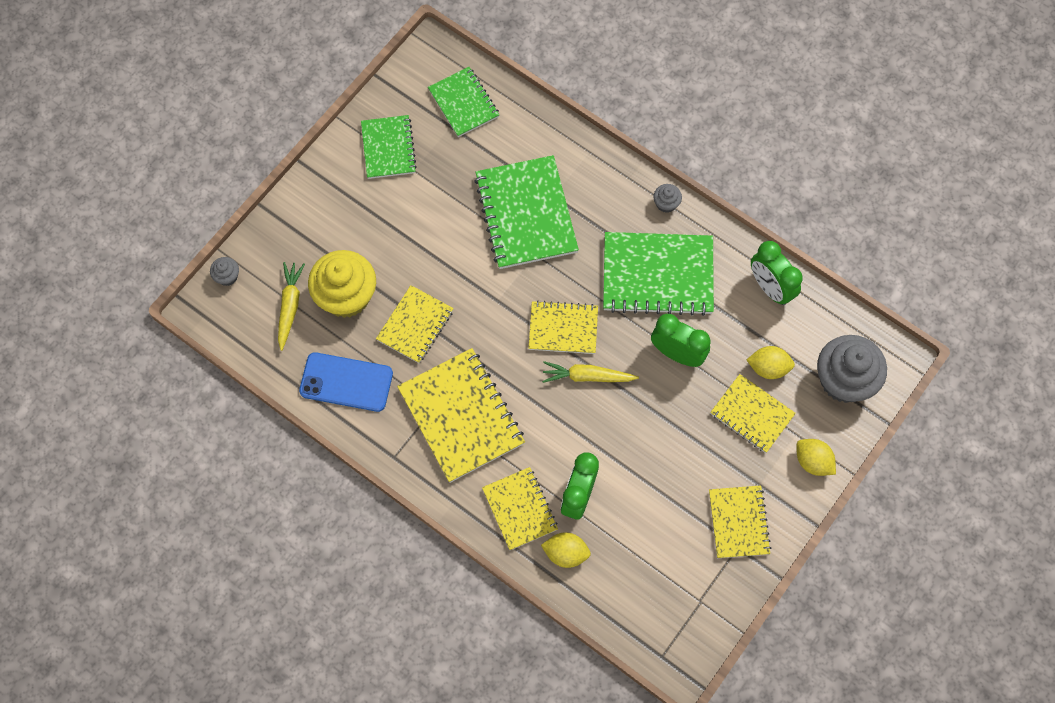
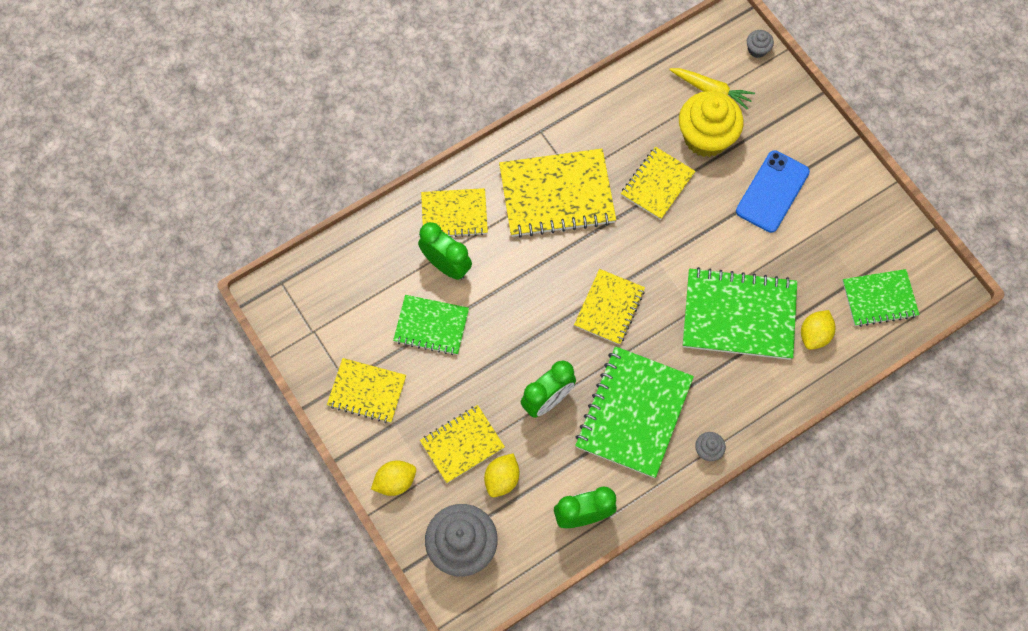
camera: 110 degrees right, 0 degrees up
blue phone [299,352,393,412] -> blue phone moved to [736,150,810,233]
green notebook [361,115,417,179] -> green notebook moved to [393,295,469,355]
yellow notebook [376,285,454,363] -> yellow notebook turned 75 degrees clockwise [621,147,696,220]
yellow lemon [541,532,591,568] -> yellow lemon moved to [801,310,835,350]
yellow carrot [542,361,639,383] -> none

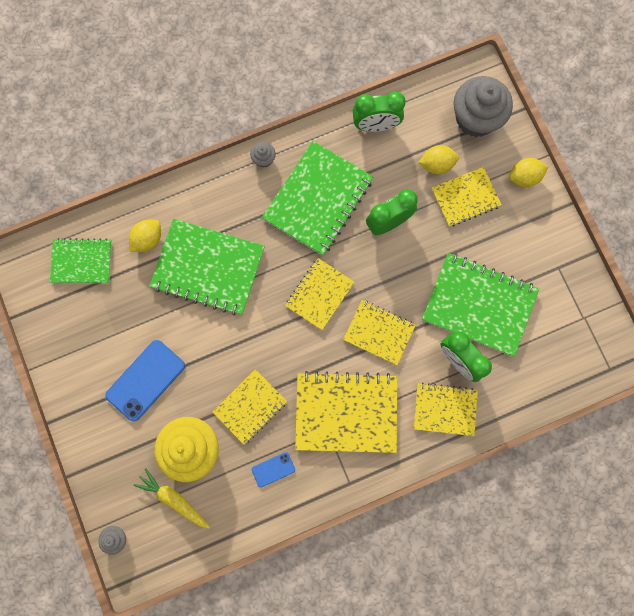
camera: 170 degrees left, 10 degrees up
yellow notebook [327,358,406,423] -> yellow notebook moved to [343,300,416,365]
green notebook [393,295,469,355] -> green notebook [422,253,539,357], size x1.65
yellow lemon [484,453,519,497] -> yellow lemon turned 45 degrees clockwise [418,145,459,174]
none -> blue phone [252,452,295,487]

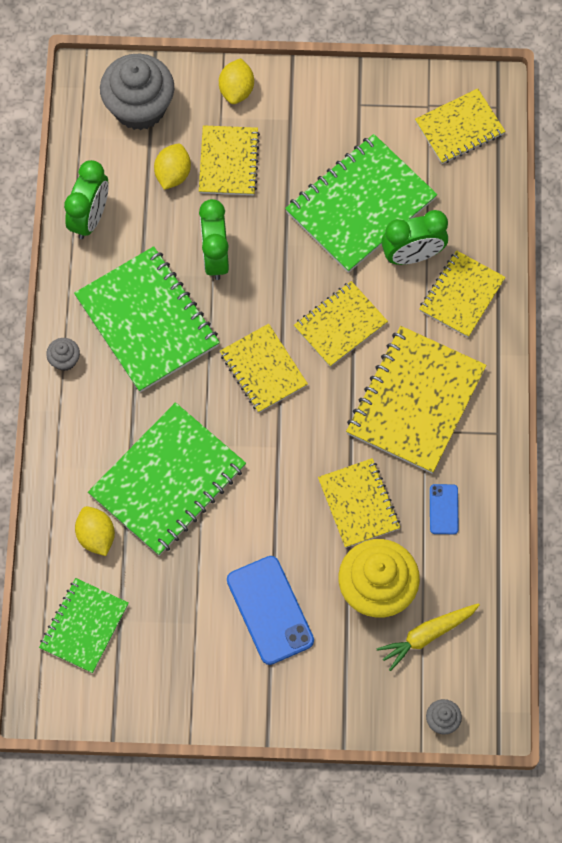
camera: 65 degrees left, 10 degrees down
none -> yellow notebook [415,88,505,164]

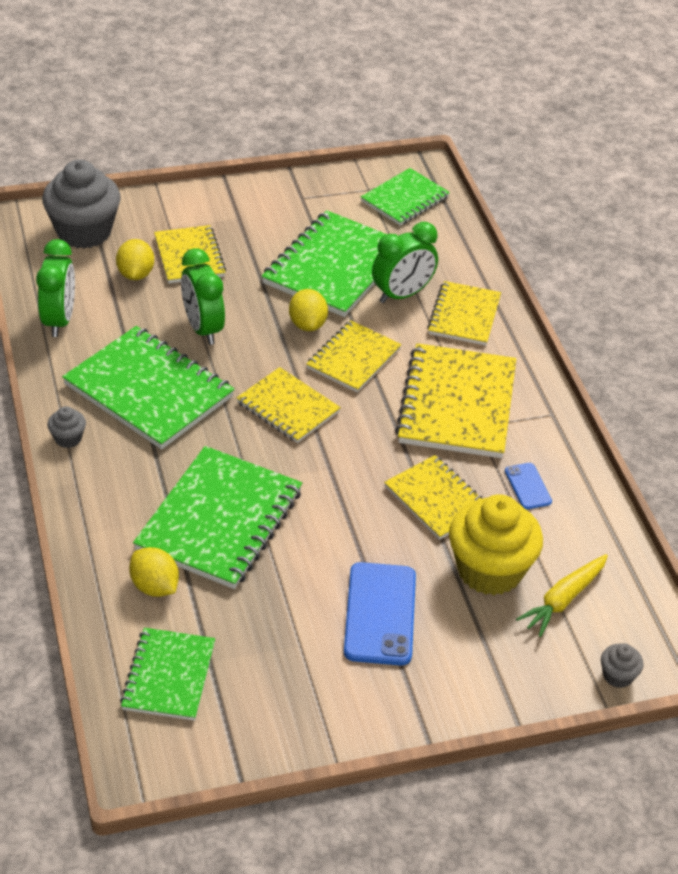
camera: 20 degrees left, 25 degrees down
yellow lemon [219,58,254,104] -> yellow lemon moved to [289,289,328,331]
blue phone [227,556,314,665] -> blue phone turned 45 degrees clockwise [344,562,416,666]
yellow notebook [415,88,505,164] -> green notebook [361,168,450,226]

